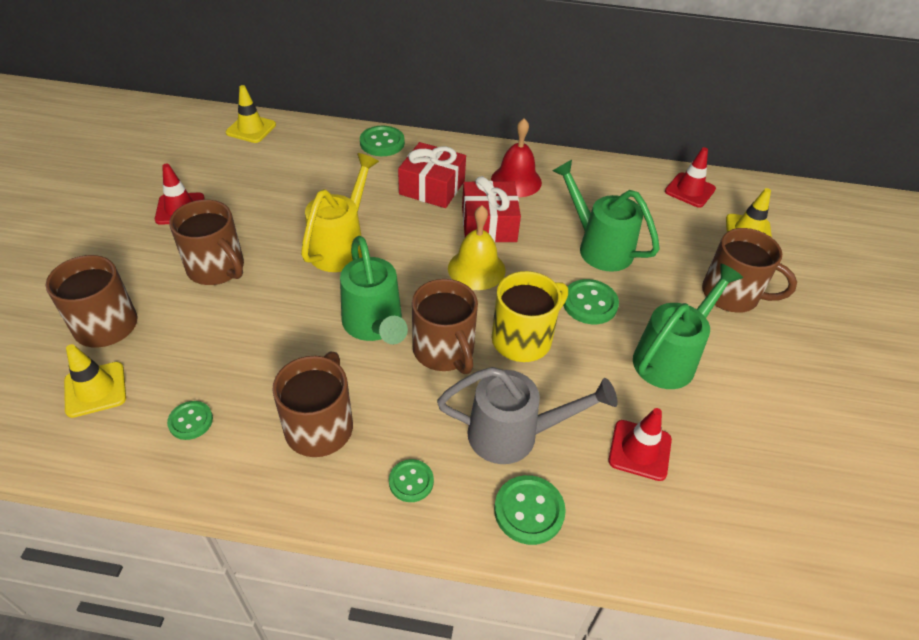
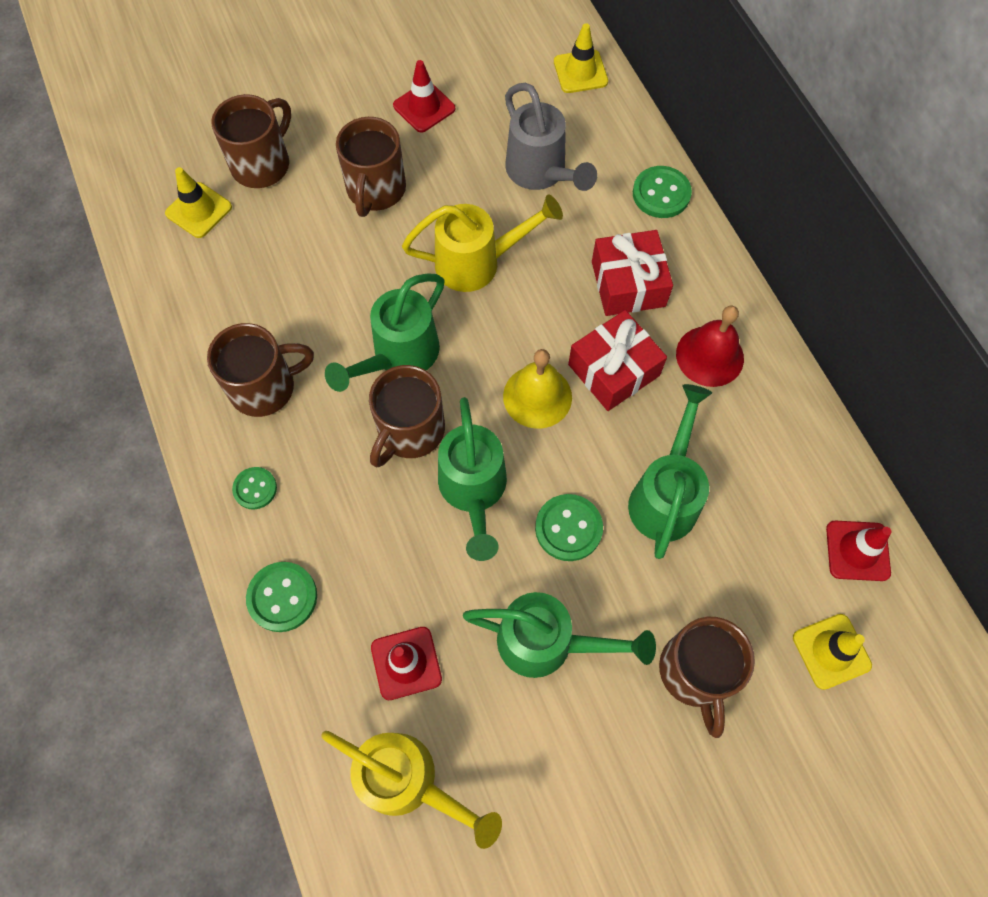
camera: 60 degrees right, 20 degrees up
green button [167,401,213,440] -> none
grey watering can [437,367,618,464] -> grey watering can moved to [505,83,597,191]
yellow mug [492,271,568,362] -> green watering can [438,397,507,561]
none -> yellow watering can [321,731,502,849]

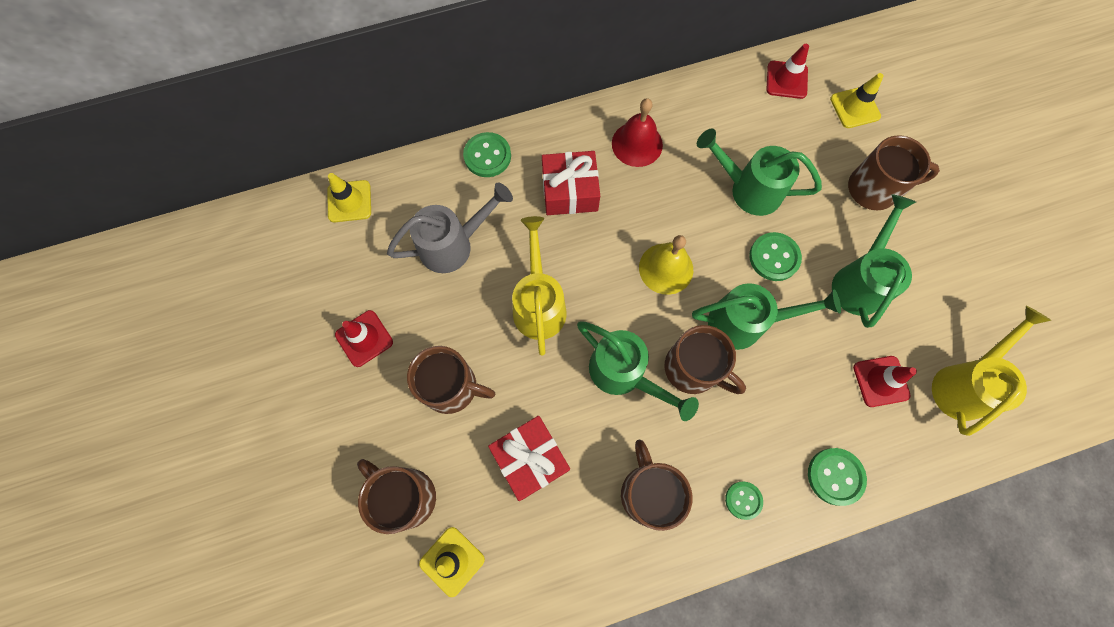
camera: 85 degrees left, 5 degrees up
red gift [568,310,667,411] -> red gift moved to [488,416,570,501]

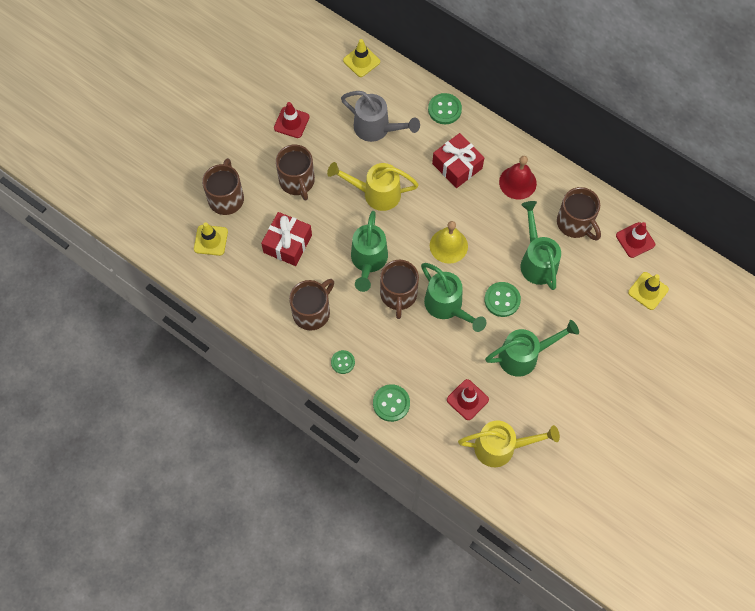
camera: 55 degrees right, 5 degrees down
yellow watering can [512,216,567,356] -> yellow watering can turned 135 degrees counterclockwise [327,162,419,211]
brown mug [848,135,940,210] -> brown mug moved to [557,187,601,241]

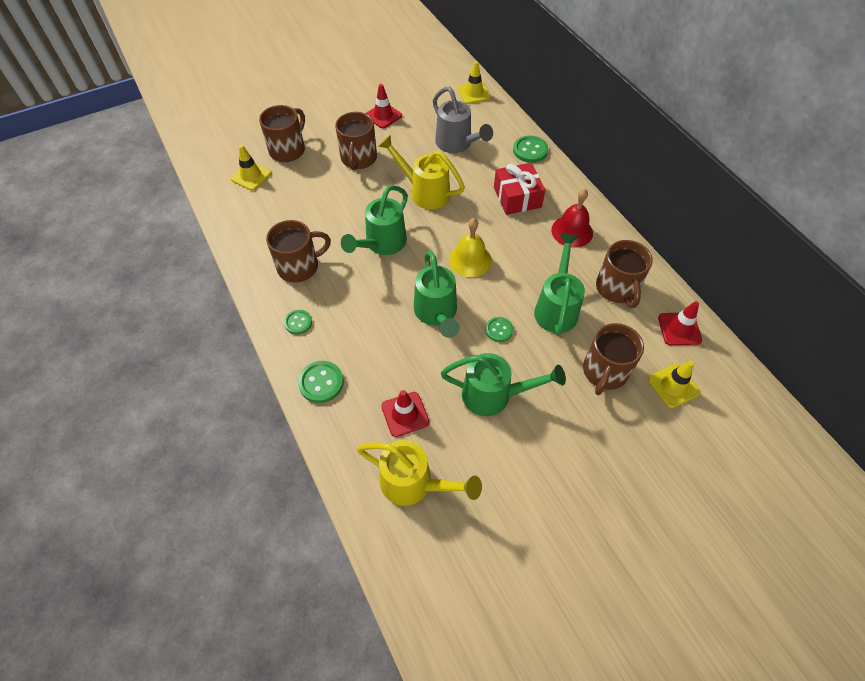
camera: 25 degrees right, 10 degrees down
red gift [261,212,312,266] -> none
brown mug [380,260,419,319] -> brown mug moved to [583,323,644,395]
green button [484,282,521,317] -> green button [485,317,513,342], size x0.65

